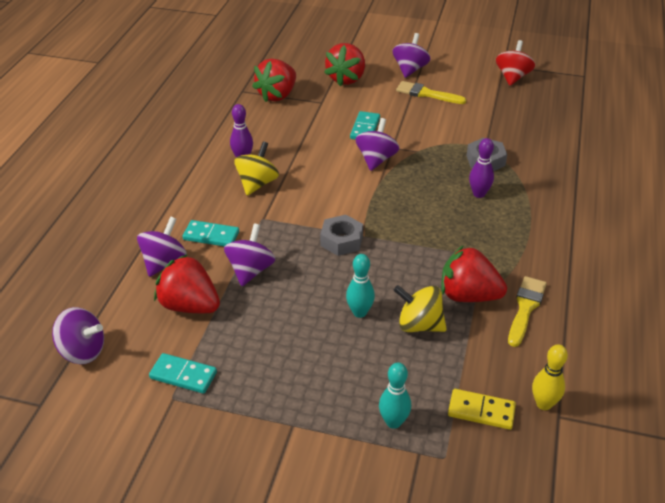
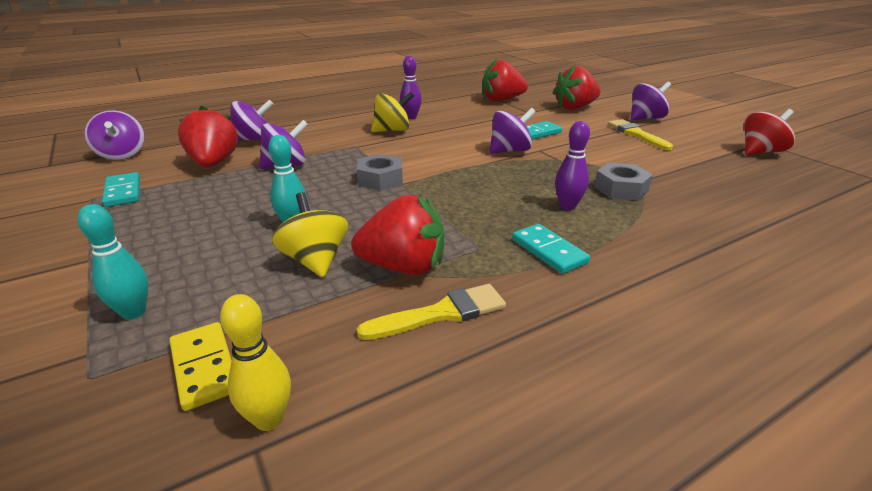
camera: 45 degrees right, 10 degrees down
turquoise domino [183,220,239,247] -> turquoise domino moved to [512,224,590,274]
red strawberry [441,245,507,302] -> red strawberry turned 120 degrees clockwise [351,195,444,275]

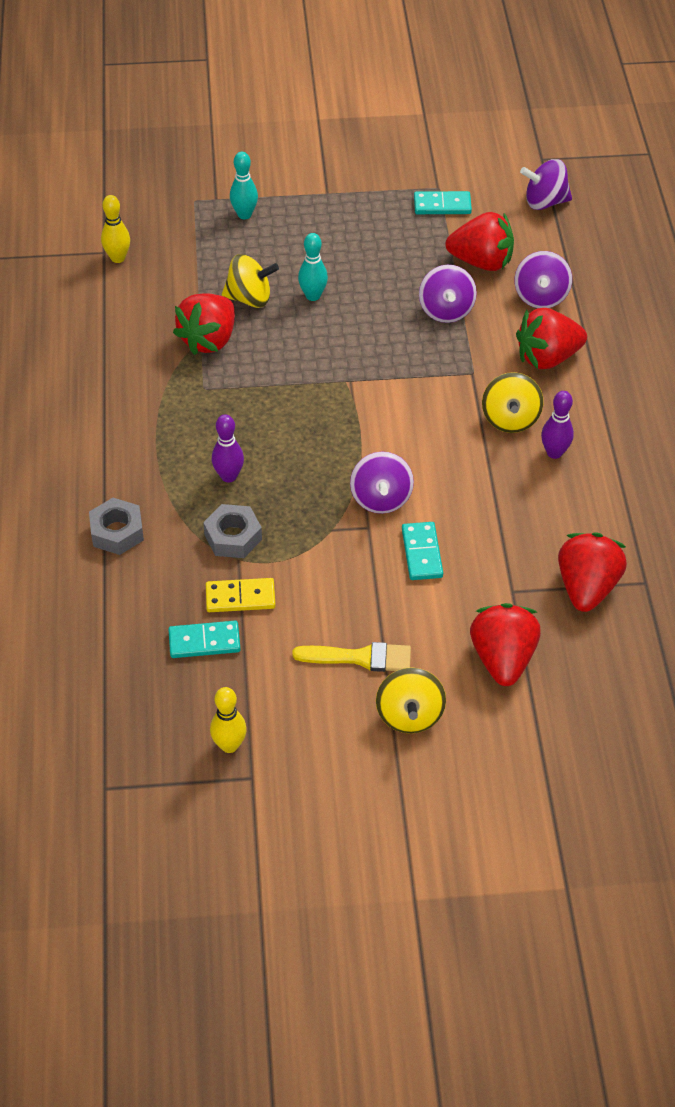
camera: 115 degrees right, 20 degrees up
yellow domino [170,322,232,411] -> yellow domino moved to [206,578,275,612]
grey nut [357,154,403,191] -> grey nut moved to [89,498,144,555]
yellow brush [357,284,506,340] -> none
turquoise domino [512,224,590,274] -> turquoise domino moved to [168,621,241,658]
purple spinning top [630,82,671,121] -> yellow spinning top [376,667,446,734]
red spinning top [744,109,795,155] -> yellow bowling pin [210,687,247,753]
none -> red strawberry [516,308,587,369]

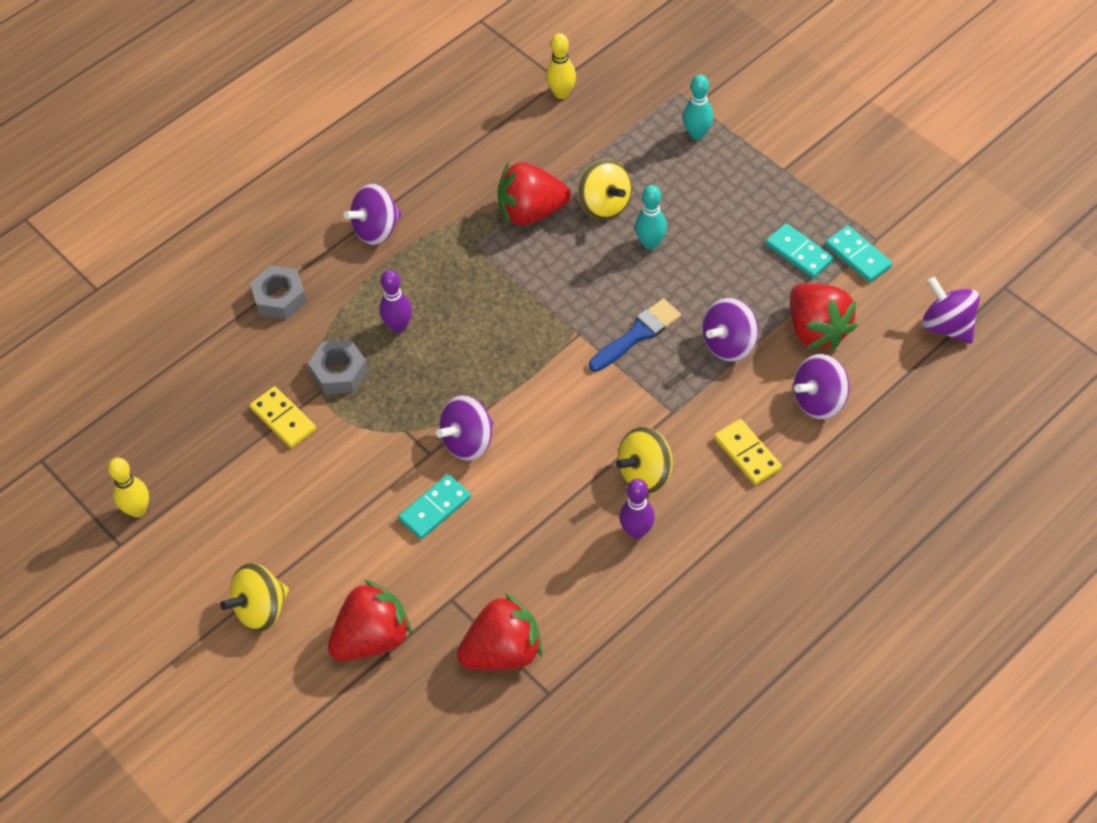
camera: 55 degrees right, 5 degrees up
turquoise domino [168,621,241,658] -> turquoise domino moved to [766,223,834,278]
yellow brush [292,642,411,672] -> none
red strawberry [516,308,587,369] -> yellow domino [714,419,782,485]
none -> purple spinning top [343,184,401,245]
none -> blue brush [589,299,681,372]

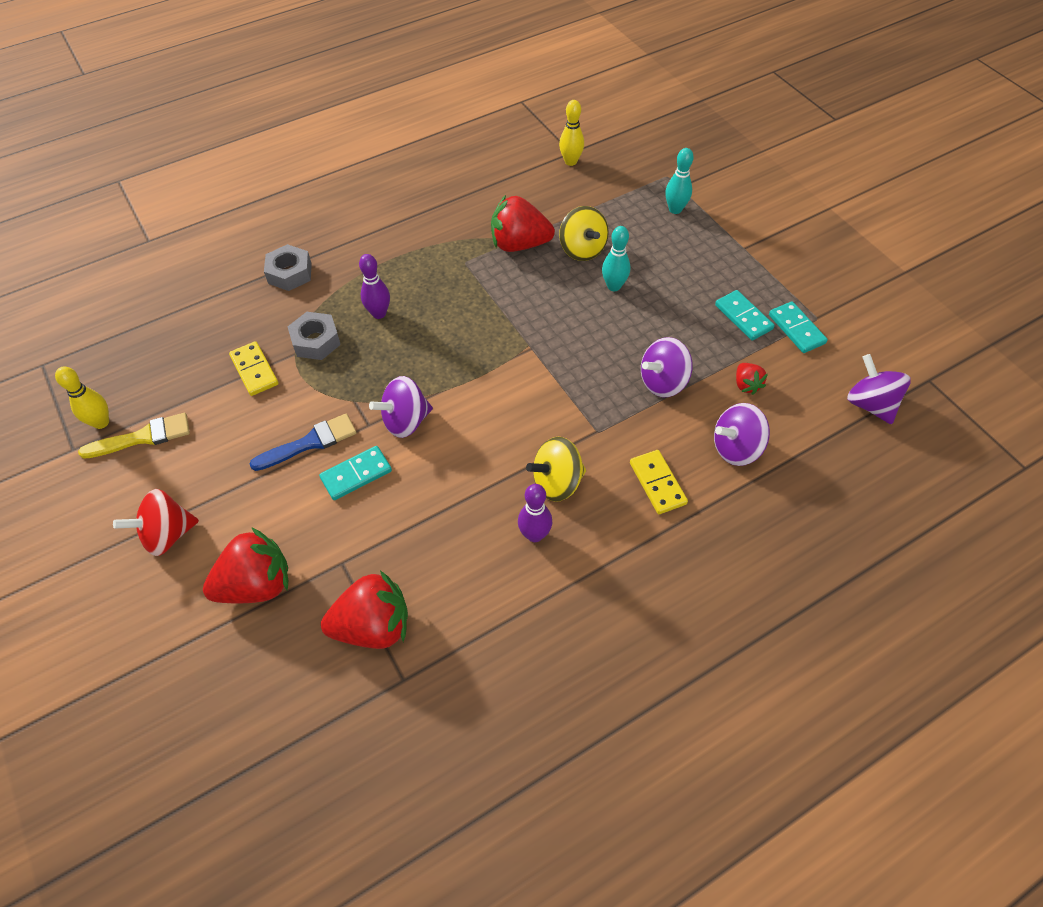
camera: 10 degrees right, 0 degrees up
yellow spinning top [220,563,289,632] -> red spinning top [113,489,199,556]
purple spinning top [343,184,401,245] -> none
blue brush [589,299,681,372] -> blue brush moved to [249,414,356,471]
red strawberry [790,283,857,350] -> red strawberry [736,363,768,395], size x0.50
none -> yellow brush [78,413,190,459]

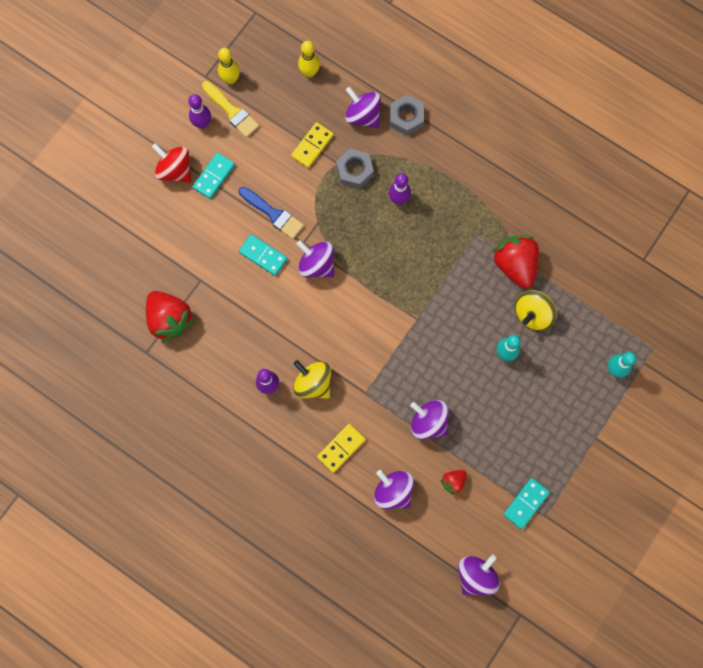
camera: 65 degrees right, 20 degrees up
red strawberry [203,527,288,603] -> none
yellow bowling pin [559,100,584,166] -> yellow bowling pin moved to [298,41,320,77]
turquoise domino [715,290,775,340] -> turquoise domino moved to [192,152,235,199]
none -> purple bowling pin [188,94,211,129]
none -> purple spinning top [345,87,381,129]

